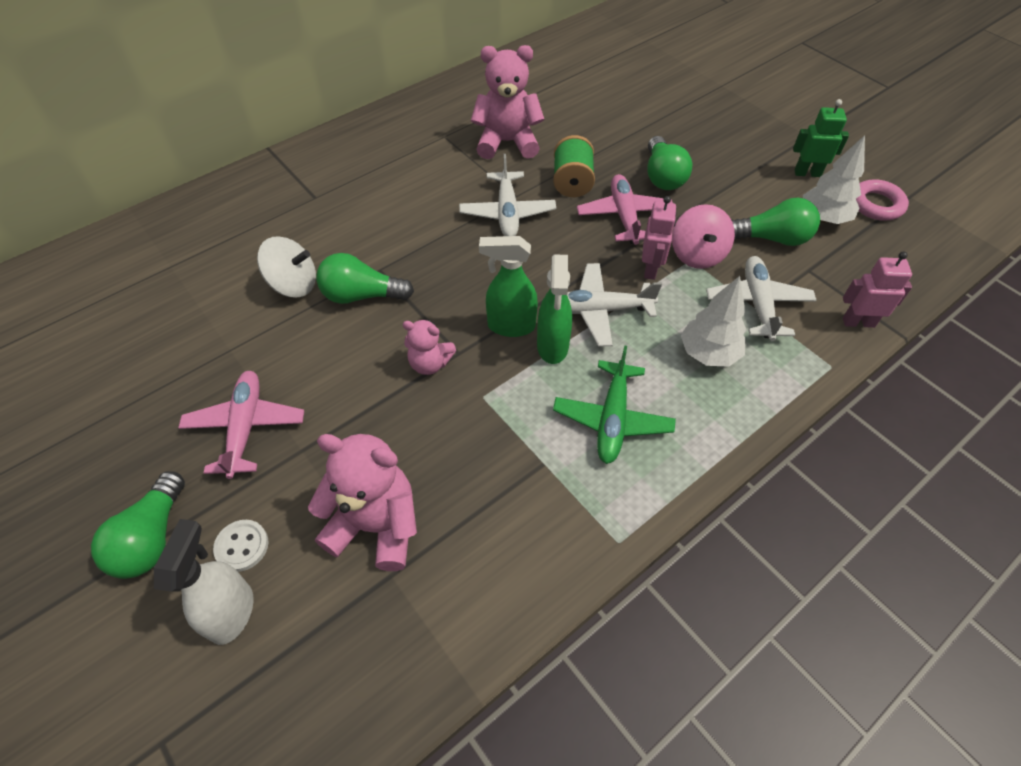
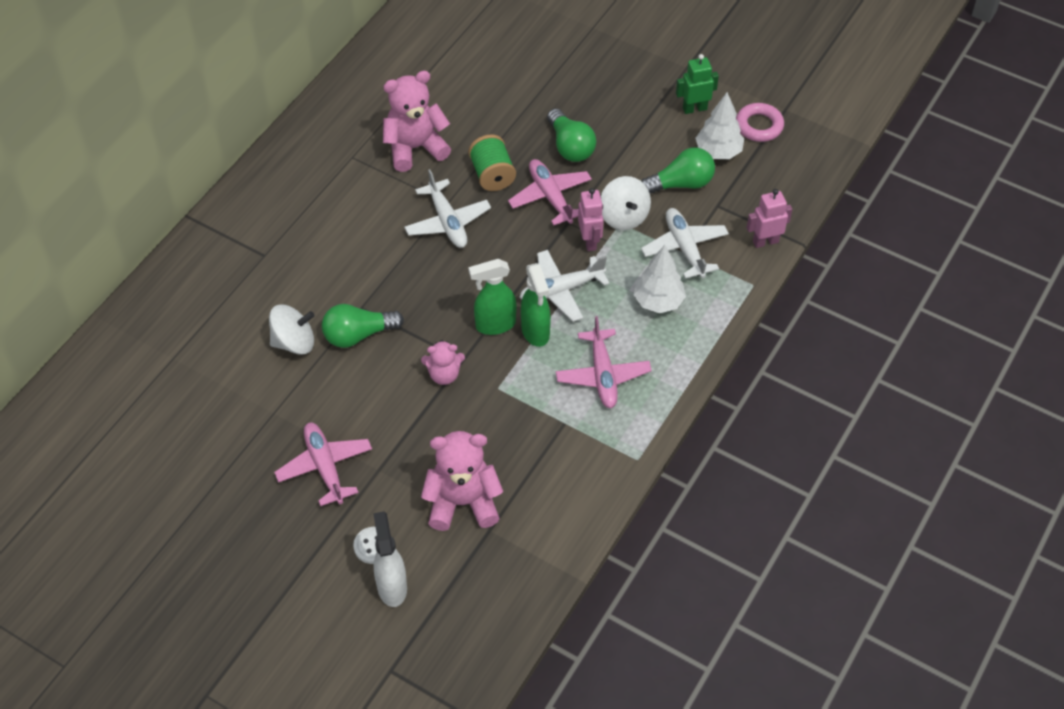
camera: 20 degrees left, 0 degrees up
green light bulb [91,471,185,579] -> none
green plane [553,345,676,464] -> pink plane [556,316,652,408]
pink spinning top [672,204,735,269] -> white spinning top [601,176,651,230]

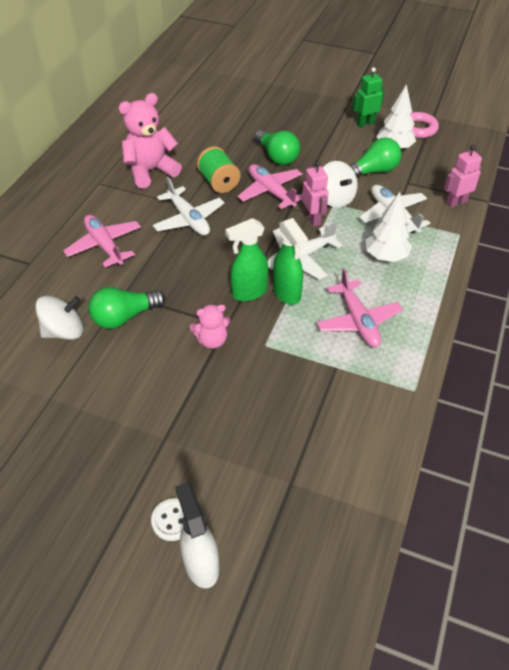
camera: 10 degrees left, 5 degrees down
pink plane [274,423,372,506] -> pink plane moved to [63,215,141,267]
pink teddy bear [421,431,503,531] -> none

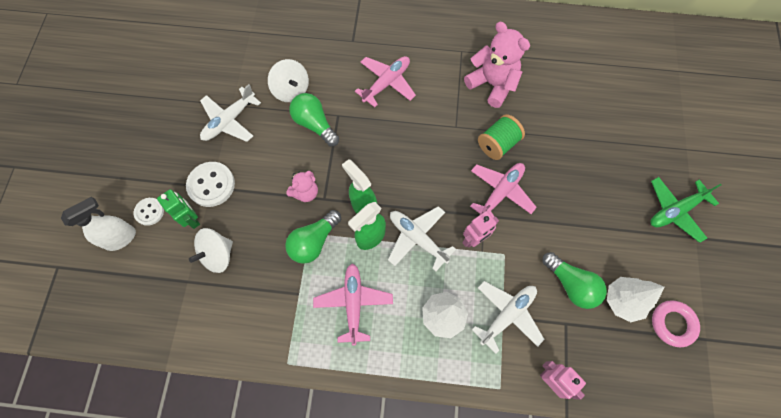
camera: 75 degrees right, 20 degrees up
white plane [153,177,224,236] -> white plane moved to [200,84,261,142]
pink teddy bear [189,304,230,349] -> pink teddy bear turned 105 degrees counterclockwise [286,171,318,202]
green light bulb [254,130,300,165] -> green light bulb moved to [285,210,341,264]
pink plane [316,268,403,347] -> pink plane turned 120 degrees clockwise [313,263,393,346]
white spinning top [323,161,358,208] -> white spinning top moved to [189,228,233,273]
green robot [352,67,385,127] -> green robot moved to [157,189,200,229]
none -> white button [186,162,235,207]
none -> green plane [650,177,722,243]

